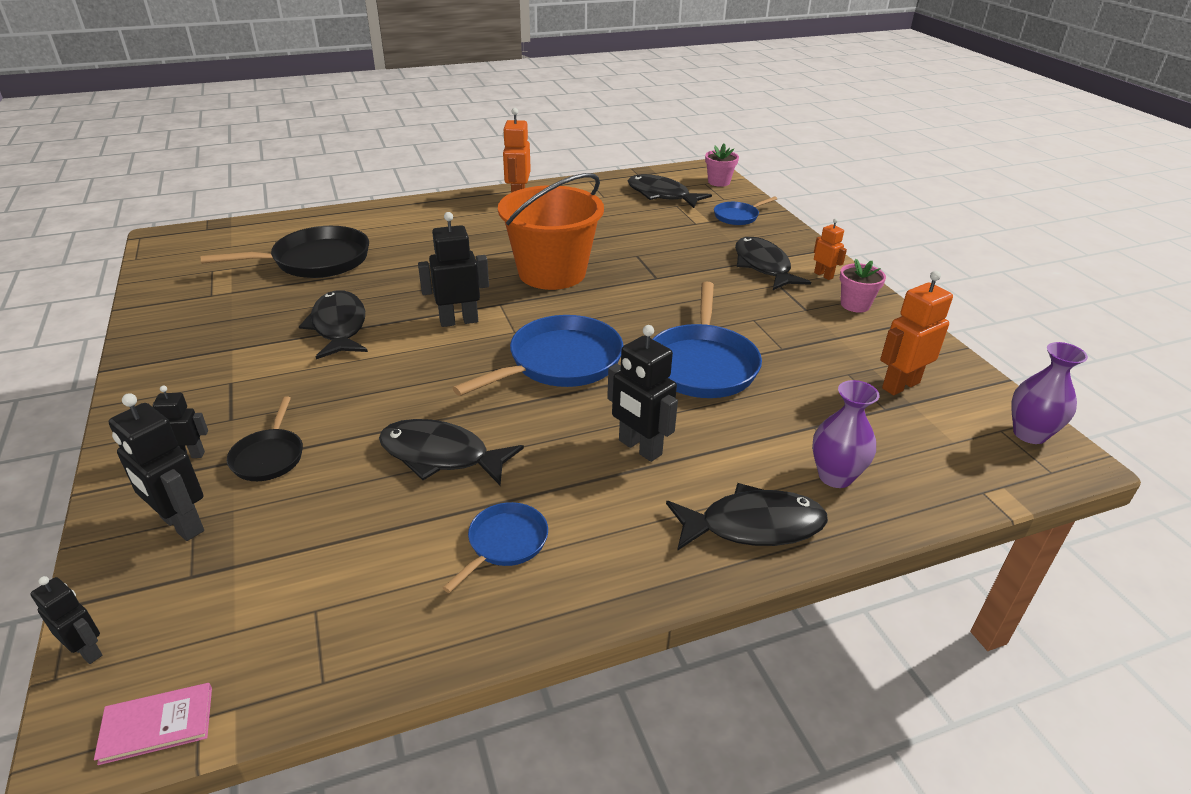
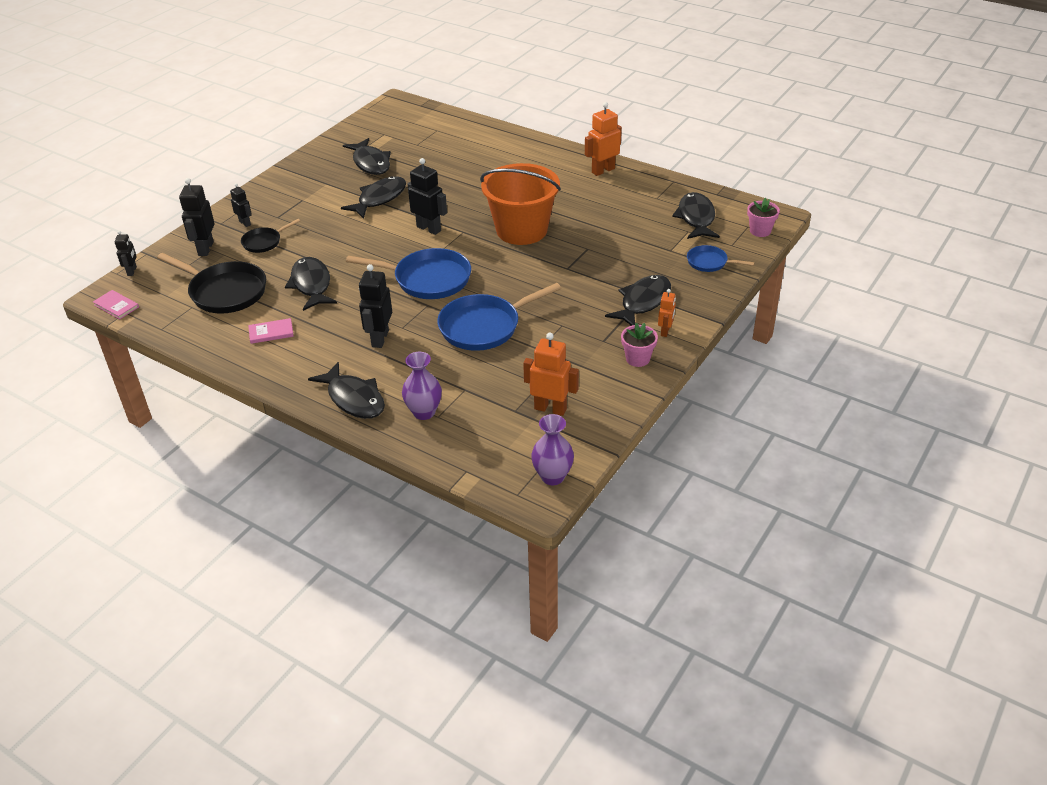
camera: 55 degrees right, 5 degrees up
black pan [200,226,369,278] -> black pan moved to [157,253,266,314]
blue pan [442,502,548,593] -> pink book [248,318,294,344]
none -> black fish [343,138,391,175]

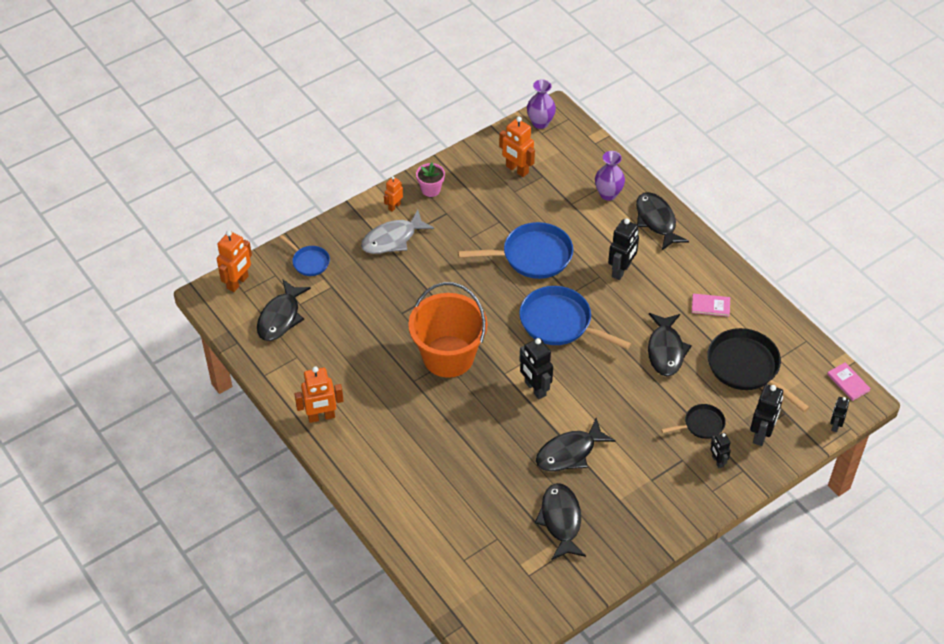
camera: 160 degrees left, 10 degrees up
black fish [605,275,671,326] -> grey fish [361,210,434,254]
pink flower pot [747,198,780,237] -> orange robot [217,231,252,292]

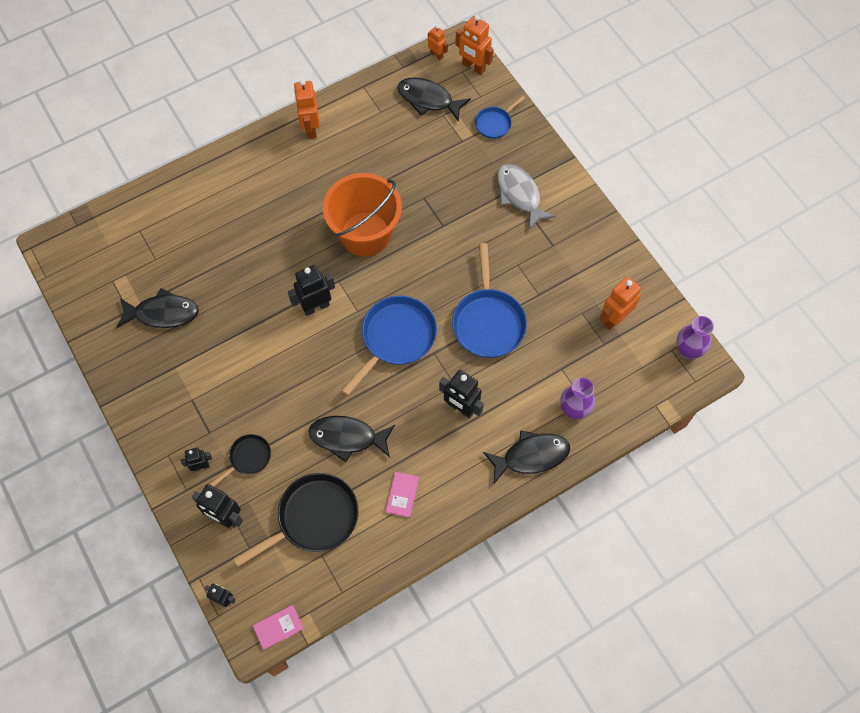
camera: 95 degrees right, 15 degrees up
orange robot [384,176,403,212] -> orange robot moved to [428,26,448,60]
pink flower pot [416,162,445,197] -> none
black fish [536,418,616,471] -> none
black pan [661,404,726,439] -> black pan turned 120 degrees counterclockwise [210,434,271,487]

